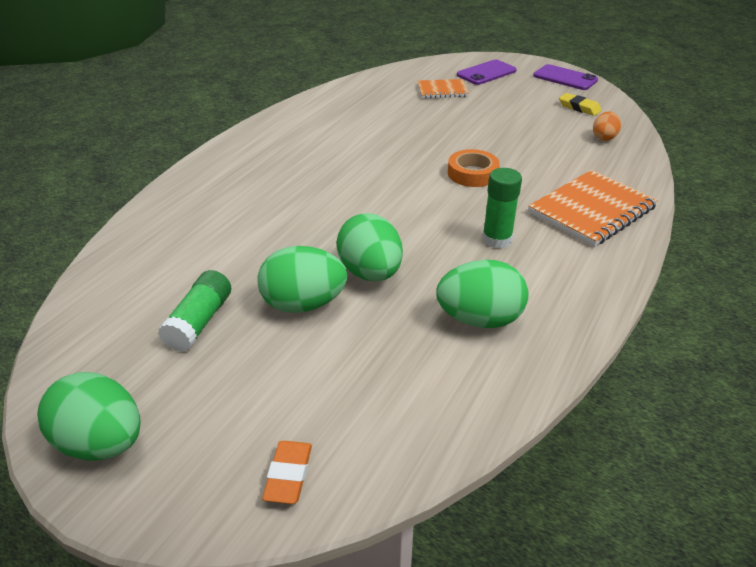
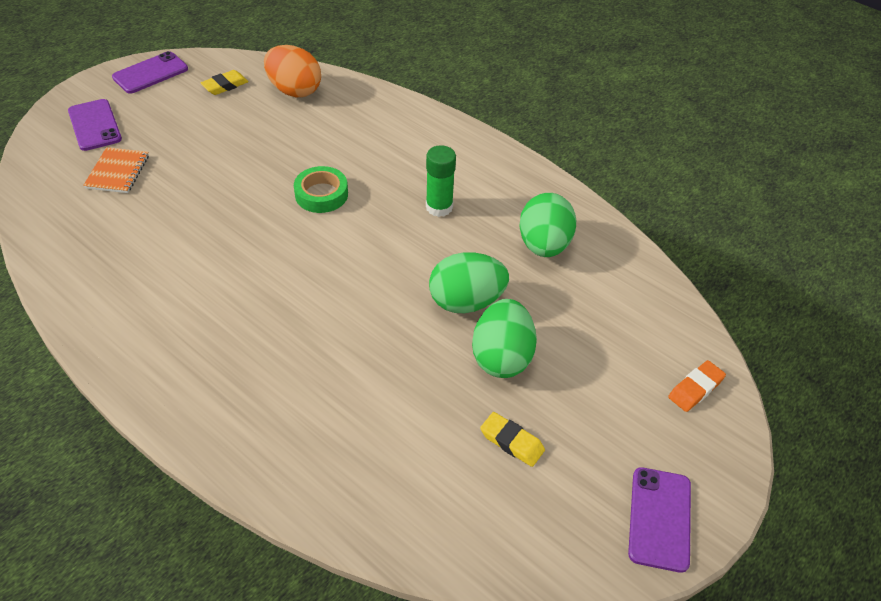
camera: 80 degrees left, 10 degrees up
green egg [37,372,141,460] -> purple phone [628,467,691,573]
green glue stick [158,270,231,352] -> yellow eraser [480,412,545,467]
orange eraser [262,441,312,504] -> orange eraser turned 60 degrees counterclockwise [668,360,726,412]
orange tape [448,149,500,187] -> green tape [294,166,348,213]
orange notebook [528,170,658,247] -> none
orange egg [593,112,621,141] -> orange egg [264,45,321,97], size x1.78

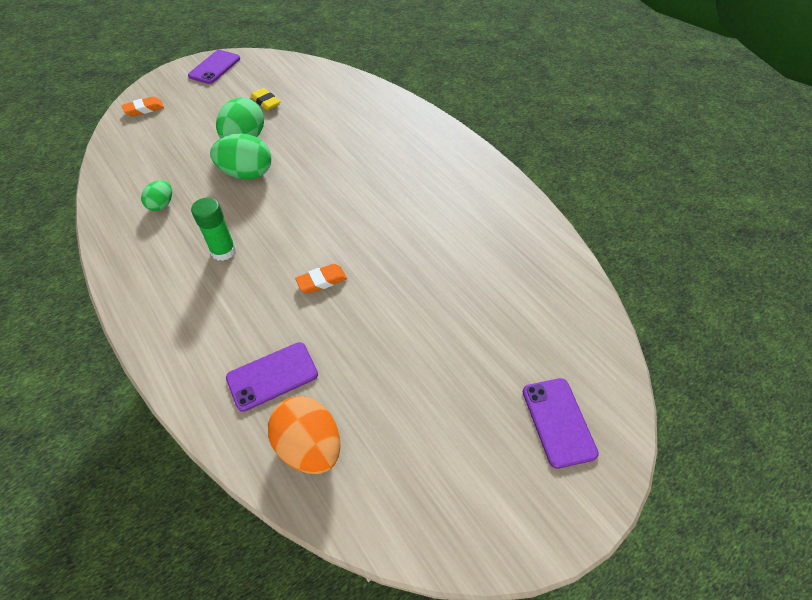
camera: 165 degrees left, 5 degrees up
orange notebook [83,147,149,193] -> none
purple phone [112,51,188,94] -> purple phone moved to [226,342,318,412]
yellow eraser [201,70,249,95] -> none
green tape [294,166,348,213] -> orange eraser [295,264,347,294]
green egg [519,193,576,257] -> green egg [141,180,172,211], size x0.56

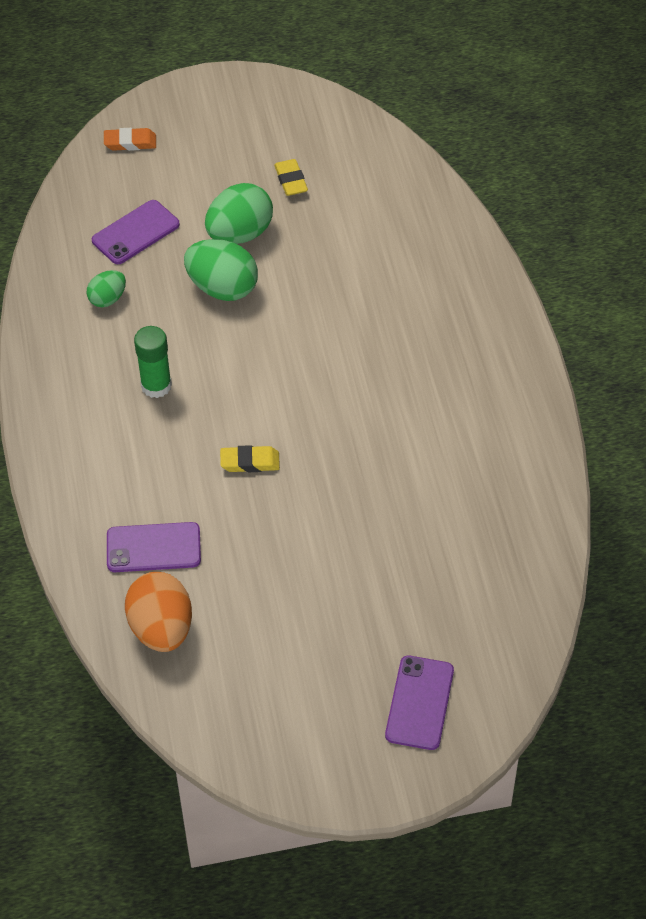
camera: 25 degrees right, 0 degrees up
purple phone [188,50,240,84] -> purple phone moved to [92,200,180,264]
orange eraser [295,264,347,294] -> yellow eraser [220,445,280,472]

